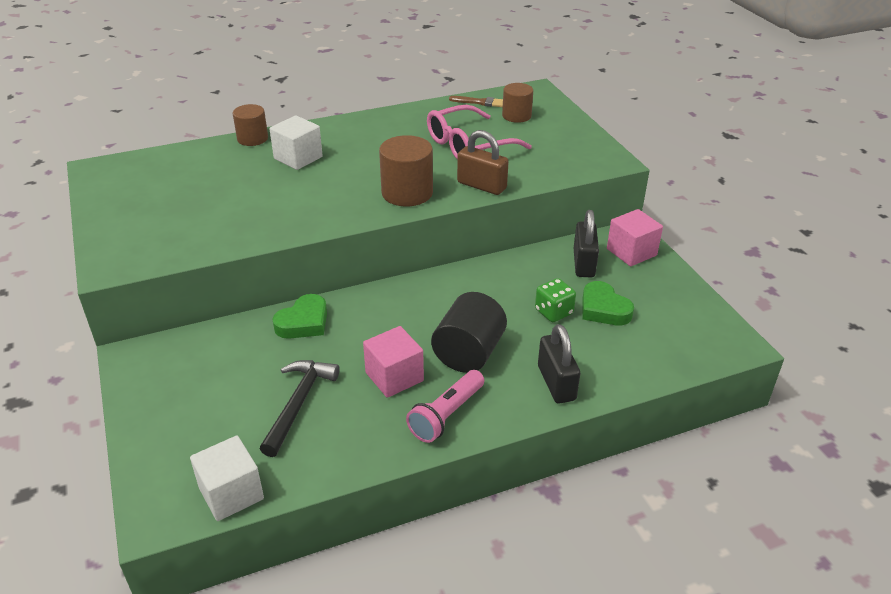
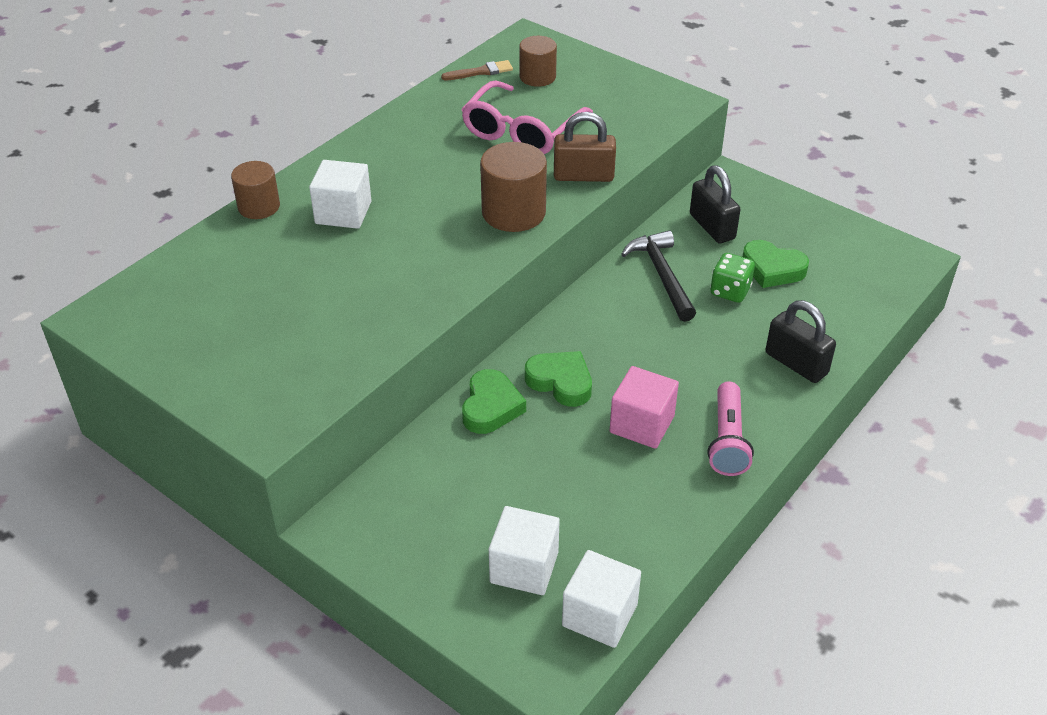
camera: 30 degrees left, 5 degrees up
black hammer [260,360,340,457] -> black hammer moved to [621,230,696,322]
black cylinder [431,292,507,373] -> none
pink cube [607,209,663,266] -> none
none -> white cube [489,506,560,595]
none -> green heart [525,351,592,407]

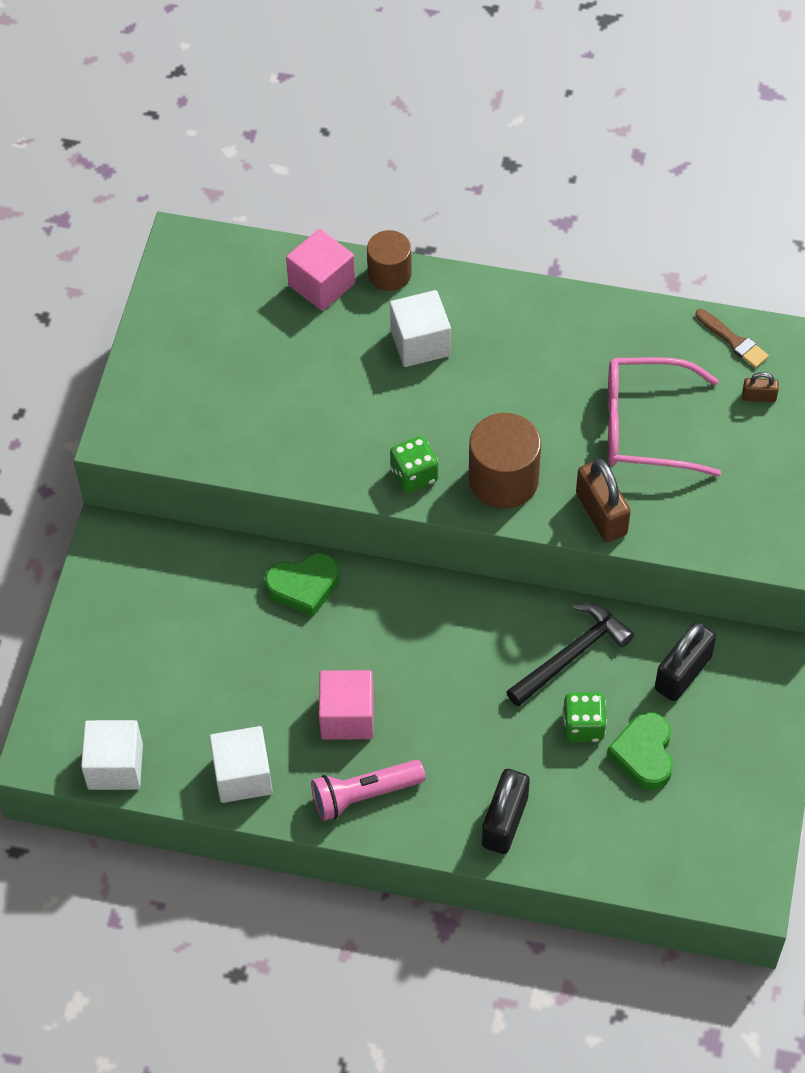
camera: 65 degrees right, 15 degrees up
white cube [489,506,560,595] -> white cube moved to [209,726,273,803]
brown cylinder [519,36,557,87] -> brown padlock [742,372,779,402]
green heart [525,351,592,407] -> none
none -> pink cube [286,229,355,311]
none -> green dice [390,436,438,493]

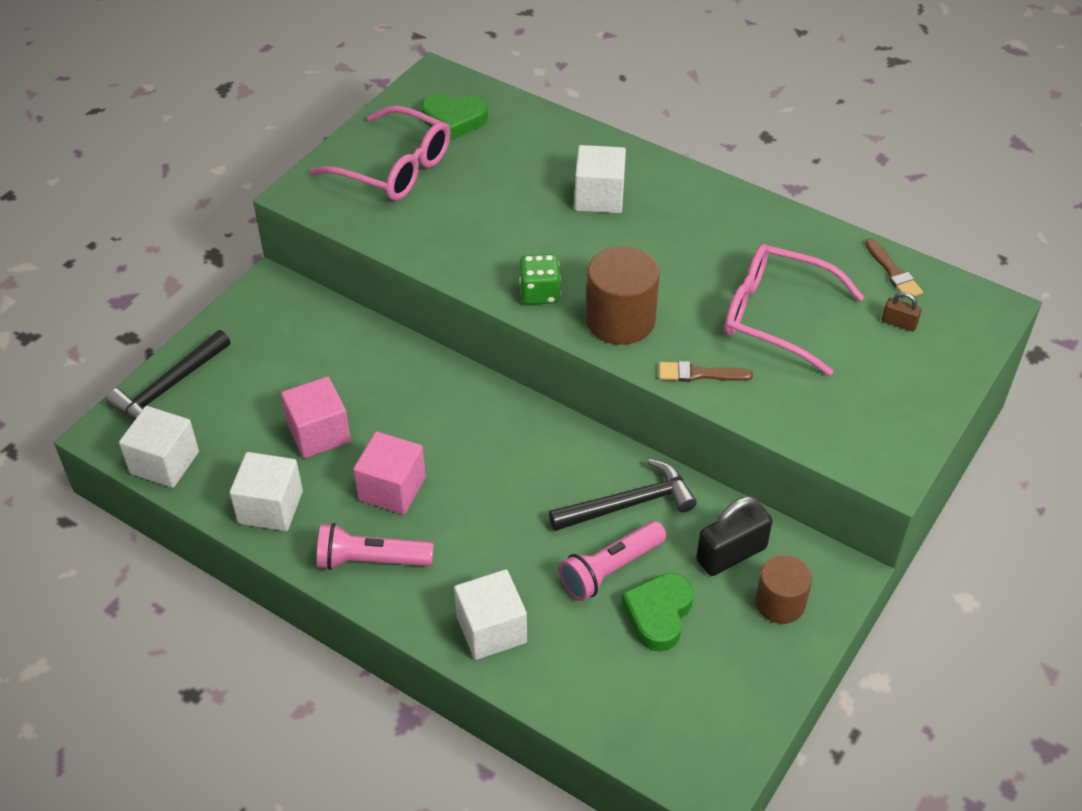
camera: 20 degrees right, 10 degrees down
green heart [265,553,339,617] -> green heart moved to [422,94,488,141]
pink cube [286,229,355,311] -> pink cube moved to [281,376,351,458]
brown cylinder [367,230,412,291] -> brown cylinder moved to [755,555,812,624]
black padlock [482,769,530,854] -> white cube [454,569,527,660]
green dice [563,692,607,742] -> pink flashlight [559,521,666,601]
brown padlock [576,459,631,542] -> brown brush [659,361,753,382]
none -> black hammer [106,330,231,420]
none -> pink glasses [310,106,451,201]

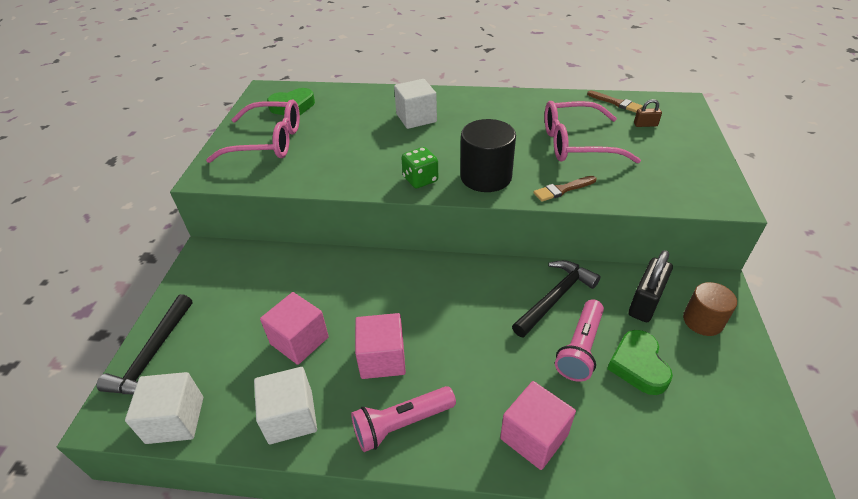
camera: 25 degrees left, 5 degrees down
white cube [454,569,527,660] -> pink cube [500,381,576,470]
brown cylinder [586,246,660,345] -> black cylinder [460,119,516,192]

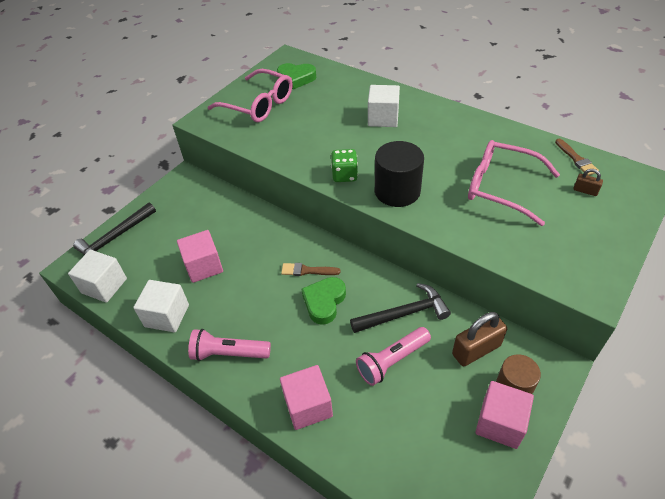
camera: 30 degrees right, 5 degrees up
pink cube [355,313,406,379] -> pink cube moved to [475,381,534,449]
brown brush [533,176,597,202] -> brown brush moved to [281,263,341,276]
green heart [607,330,673,395] -> green heart moved to [301,277,346,325]
black padlock [629,250,673,322] -> brown padlock [452,312,507,366]

